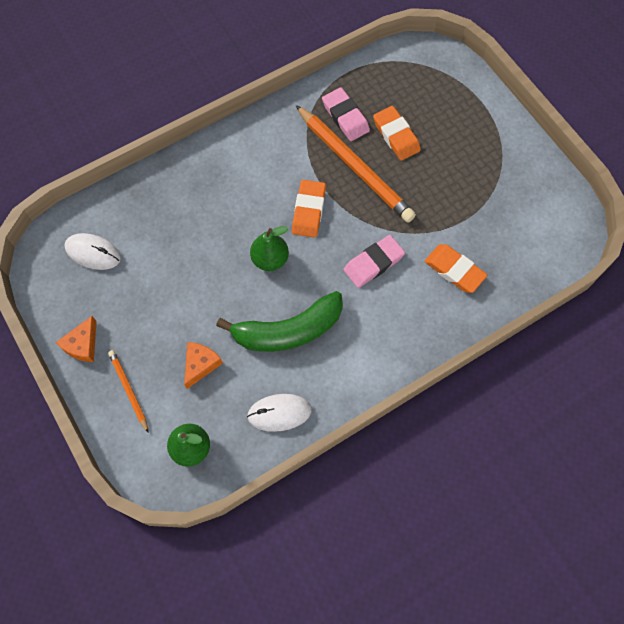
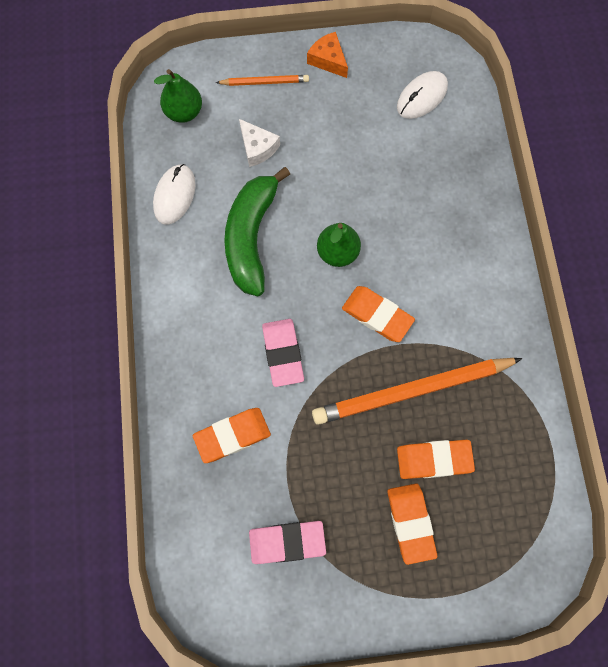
camera: 115 degrees right, 5 degrees up
orange cheese [184,342,223,389] -> white cheese [239,119,280,167]
pink eraser [322,88,370,141] -> pink eraser moved to [249,521,326,564]
none -> orange eraser [388,484,437,565]

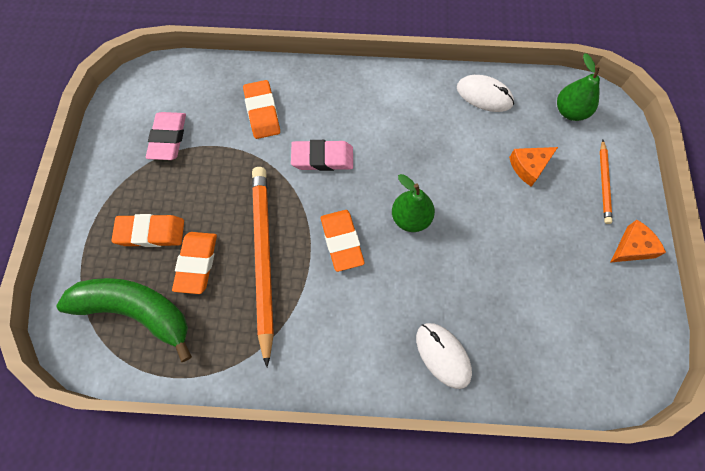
camera: 100 degrees right, 5 degrees down
green banana [224,167,290,296] -> green banana moved to [56,278,192,362]
white cheese [239,119,280,167] -> orange cheese [509,147,558,187]
orange eraser [342,286,415,342] -> orange eraser turned 60 degrees counterclockwise [321,210,364,272]
white mouse [397,71,448,119] -> white mouse moved to [416,323,472,389]

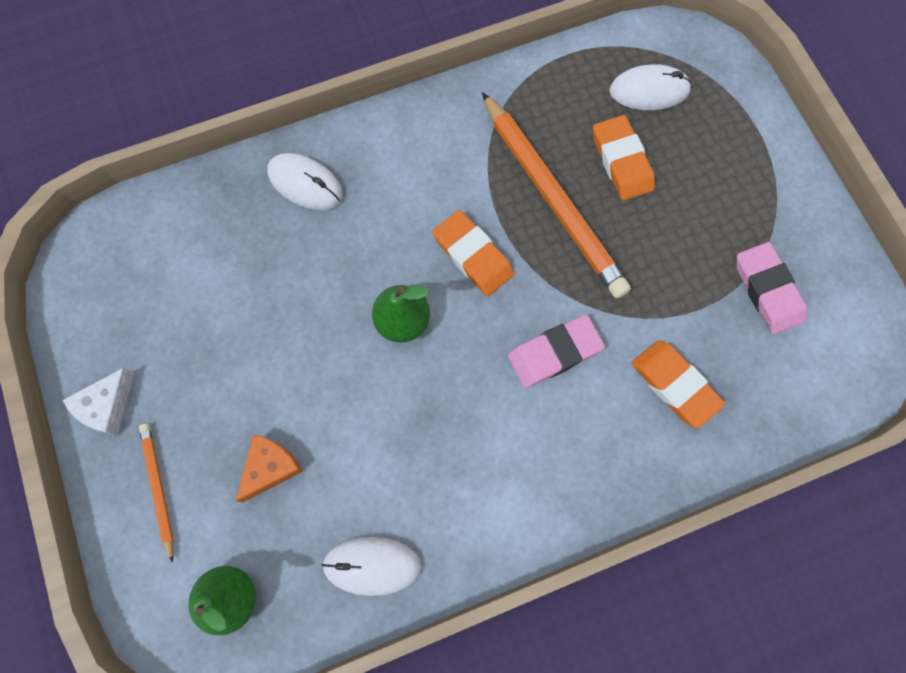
camera: 155 degrees right, 5 degrees up
green banana [56,278,192,362] -> white mouse [609,64,692,110]
orange eraser [111,214,184,247] -> none
orange cheese [610,220,666,263] -> white cheese [62,368,134,435]

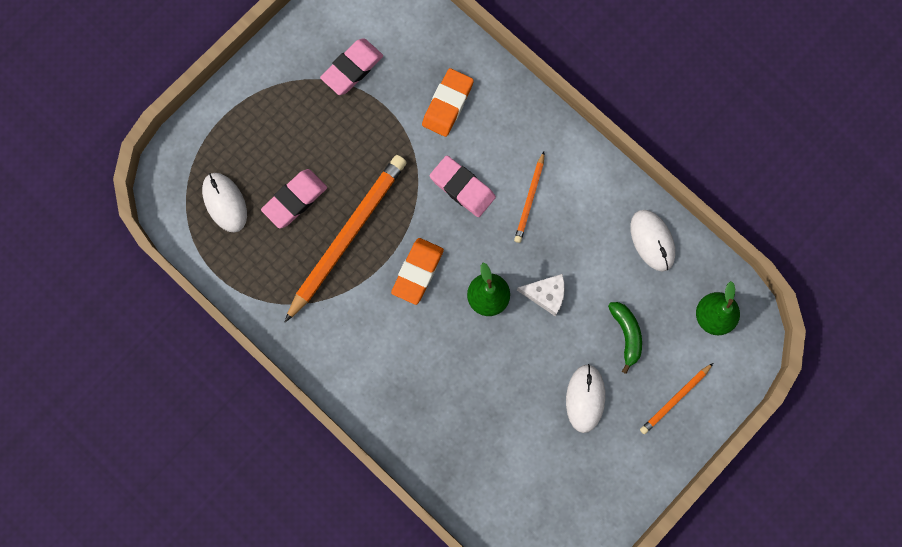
camera: 115 degrees left, 5 degrees up
white cheese [62,368,134,435] -> white cheese moved to [517,274,565,316]
orange cheese [236,434,303,502] -> green banana [608,302,642,374]
white mouse [267,153,343,210] -> white mouse moved to [566,364,605,433]
orange eraser [593,115,655,201] -> pink eraser [261,169,327,229]
none -> orange pencil [514,152,544,243]

